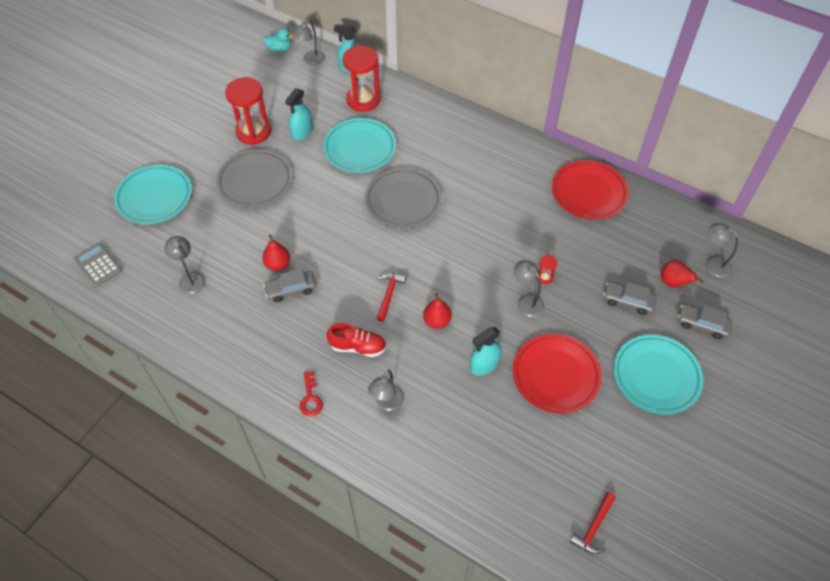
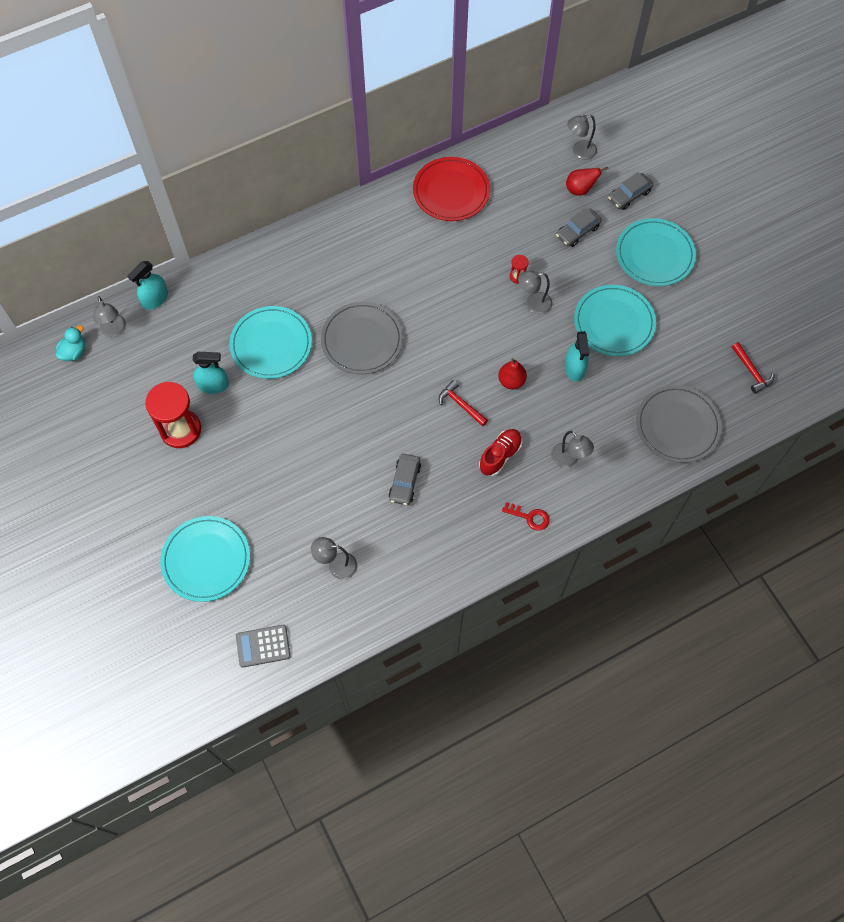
camera: 60 degrees left, 10 degrees up
grey plate [216,149,292,208] -> grey plate moved to [636,385,722,463]
red pear [262,235,290,271] -> none
turquoise spray bottle [285,88,313,140] -> turquoise spray bottle turned 60 degrees counterclockwise [193,352,229,394]
red hourglass [342,46,380,112] -> none
red plate [513,334,602,414] -> turquoise plate [574,285,656,356]

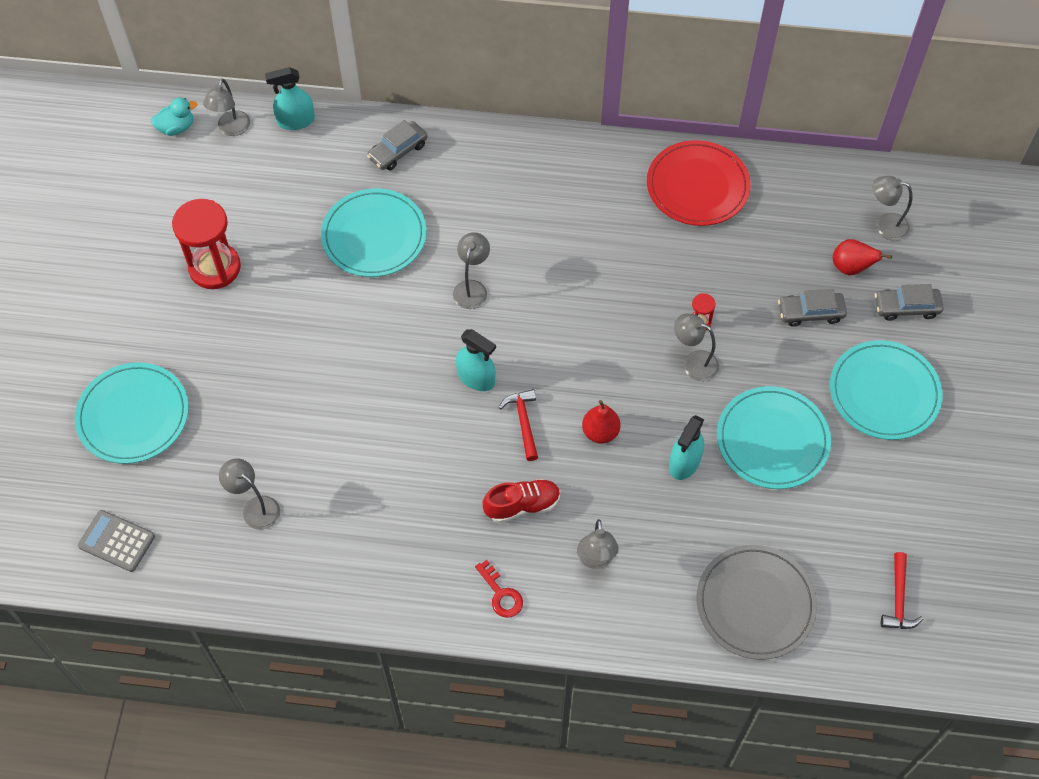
camera: 35 degrees right, 5 degrees down
turquoise spray bottle [193,352,229,394] -> turquoise spray bottle moved to [456,329,496,391]
grey plate [321,302,403,374] -> grey lamp [453,232,490,309]
grey car [389,454,421,505] -> grey car moved to [367,120,427,170]

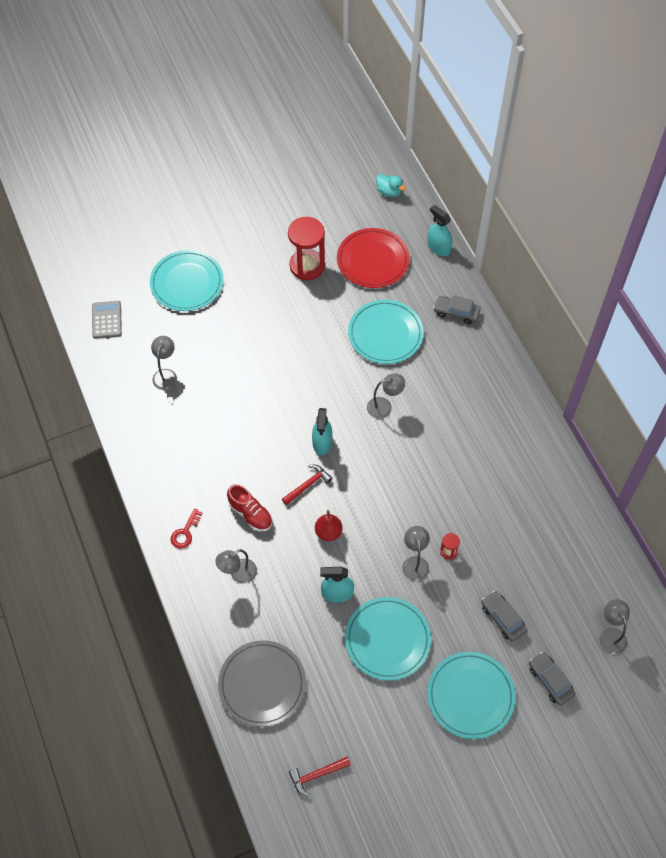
camera: 60 degrees right, 0 degrees up
grey lamp [203,79,250,136] -> none
red plate [647,140,751,226] -> red plate moved to [337,228,410,288]
red pear [833,239,892,275] -> none

